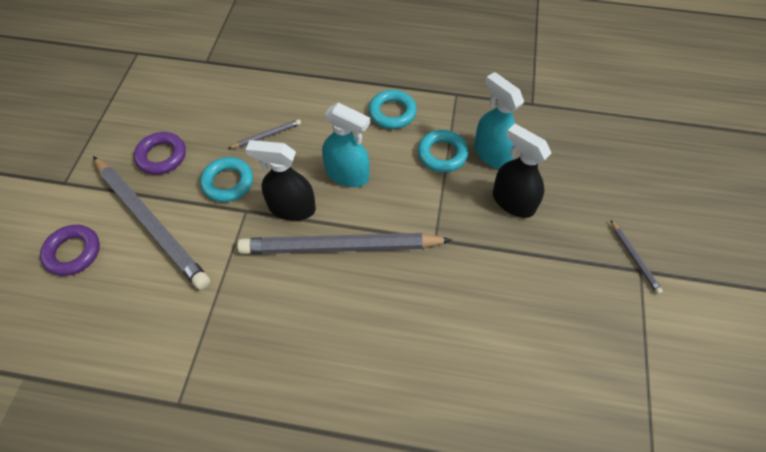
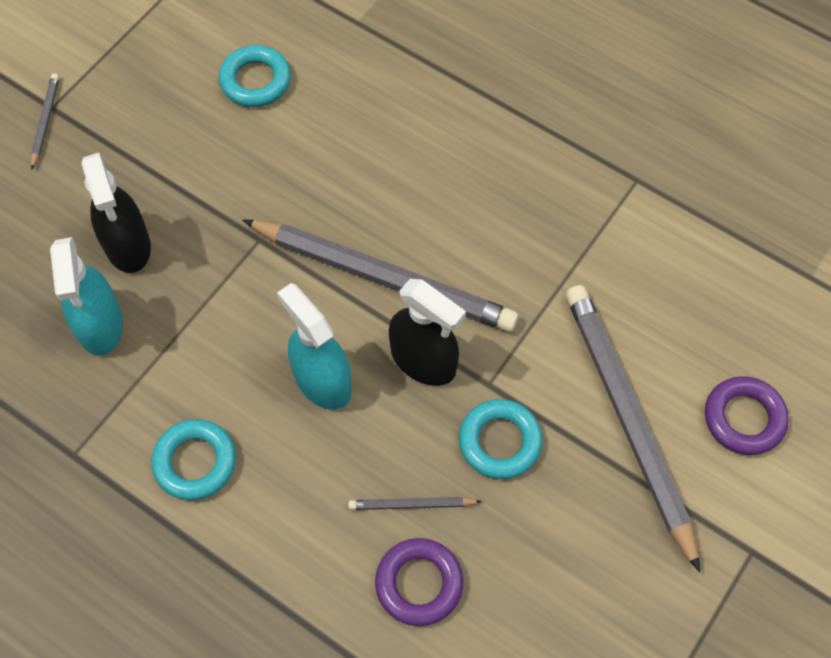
camera: 155 degrees left, 5 degrees up
purple ring [134,132,186,175] -> purple ring moved to [375,538,463,626]
turquoise ring [418,130,468,172] -> turquoise ring moved to [219,45,291,107]

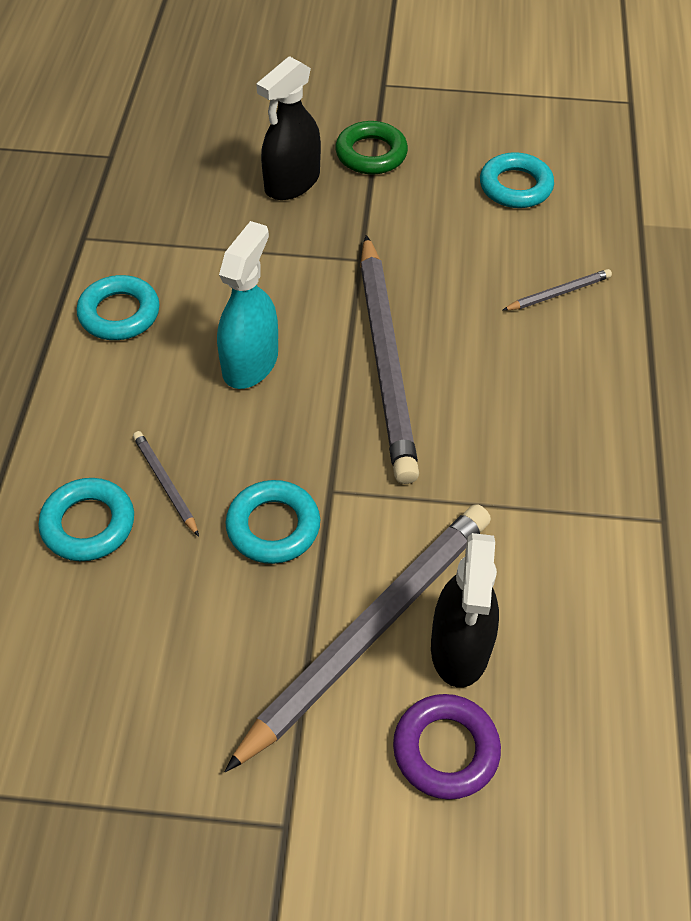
camera: 60 degrees right, 10 degrees down
grey pencil [31,73,59,170] -> grey pencil moved to [502,269,612,311]
turquoise spray bottle [50,237,123,356] -> none
purple ring [375,538,463,626] -> turquoise ring [38,478,134,561]
black spray bottle [389,279,466,386] -> black spray bottle moved to [431,533,499,688]
none -> green ring [335,121,408,174]

